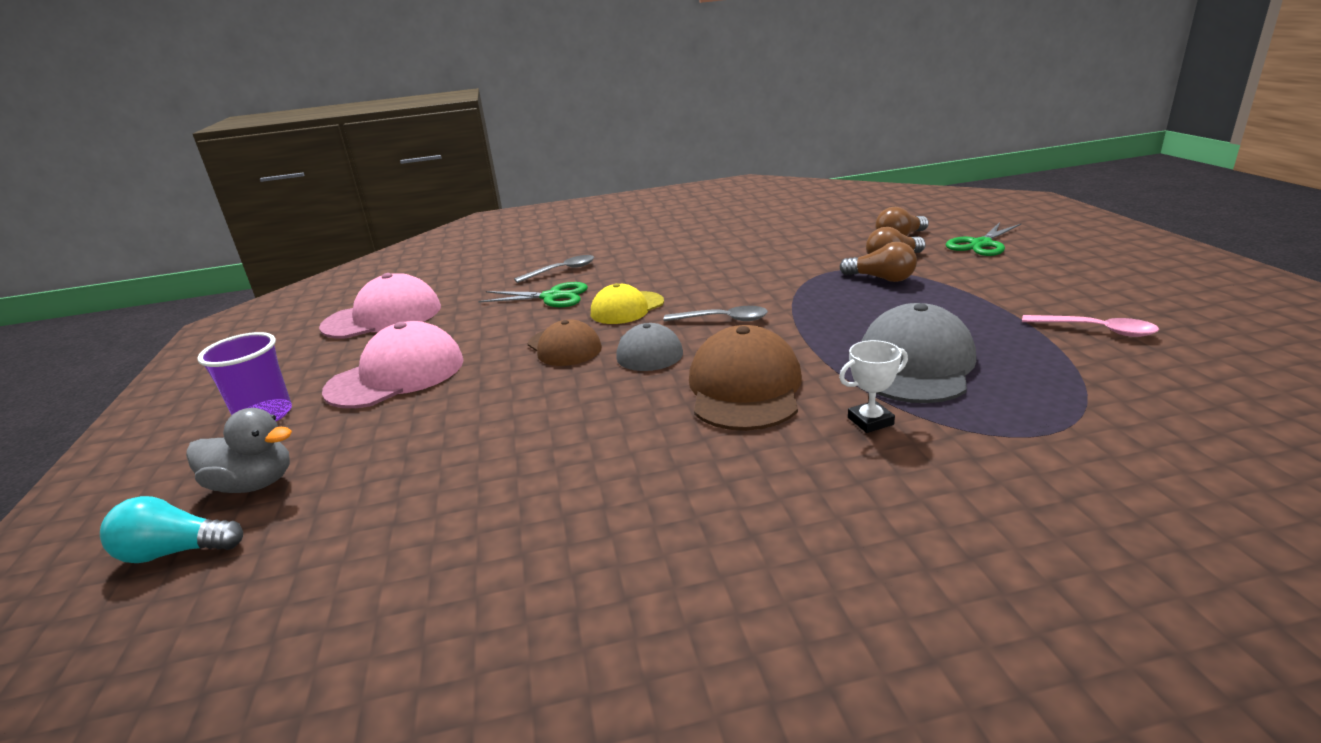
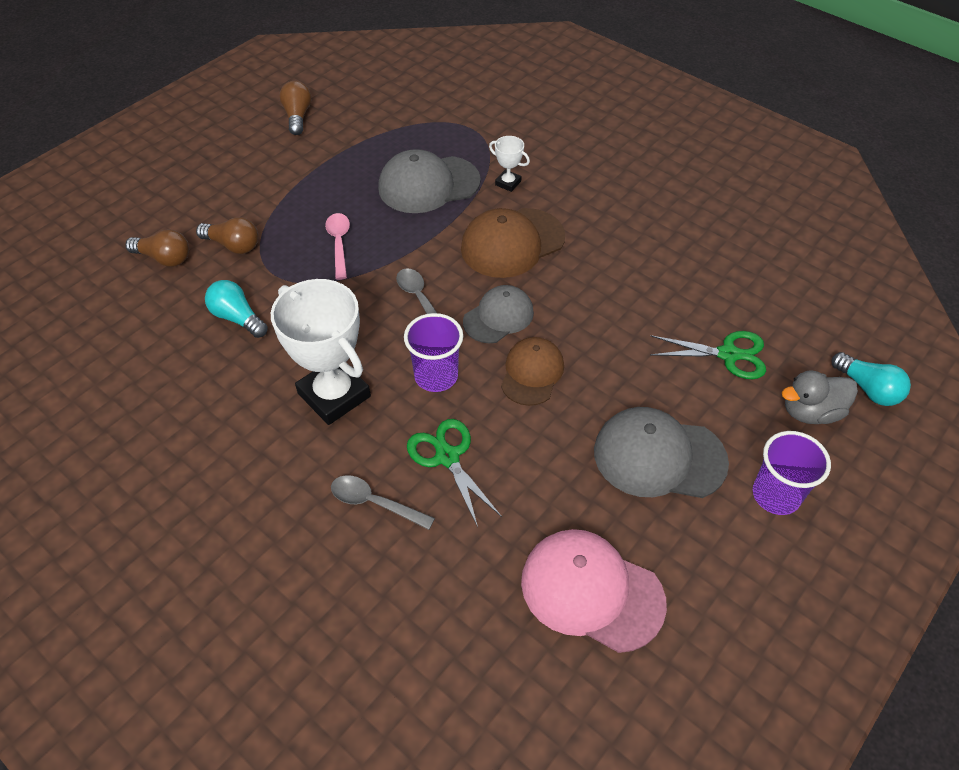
camera: 130 degrees left, 25 degrees up
grey duck [186,408,292,493] -> grey duck turned 75 degrees counterclockwise [782,370,858,424]
pink cap [322,321,464,408] -> grey cap [594,407,729,498]
yellow cap [591,283,664,324] -> purple cup [404,313,463,392]
brown light bulb [840,242,917,282] -> brown light bulb moved to [279,81,311,135]
green scissors [946,222,1021,256] -> green scissors moved to [650,331,766,379]
pink spoon [1022,315,1159,337] -> pink spoon moved to [325,213,350,280]
none -> turquoise light bulb [205,280,268,338]
none -> white trophy [271,279,371,425]

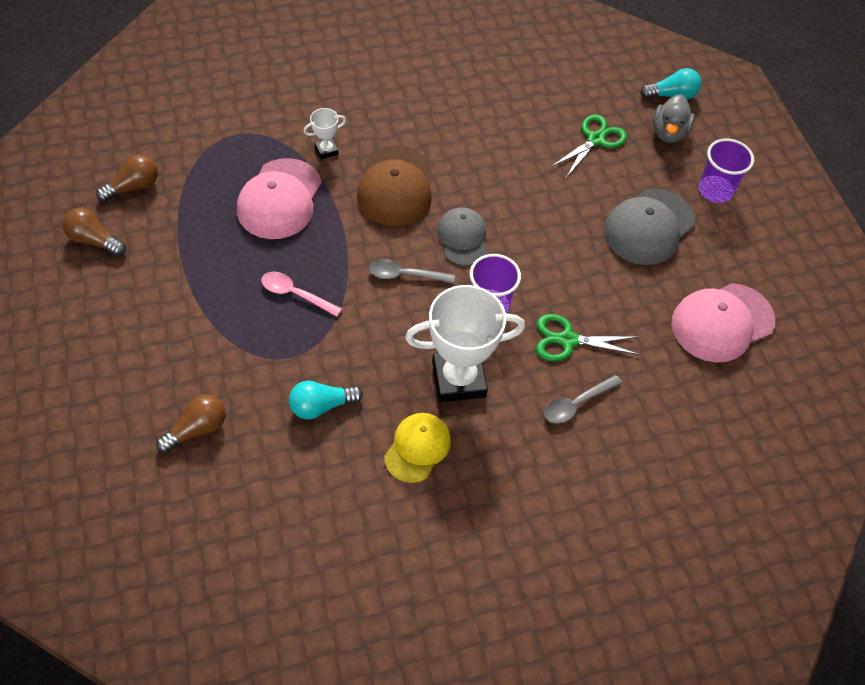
camera: 60 degrees left, 5 degrees up
brown light bulb [196,217,258,254] -> brown light bulb moved to [96,155,158,202]
grey cap [378,149,481,213] -> pink cap [237,158,322,239]
brown cap [501,337,564,406] -> none
none -> yellow cap [384,413,451,483]

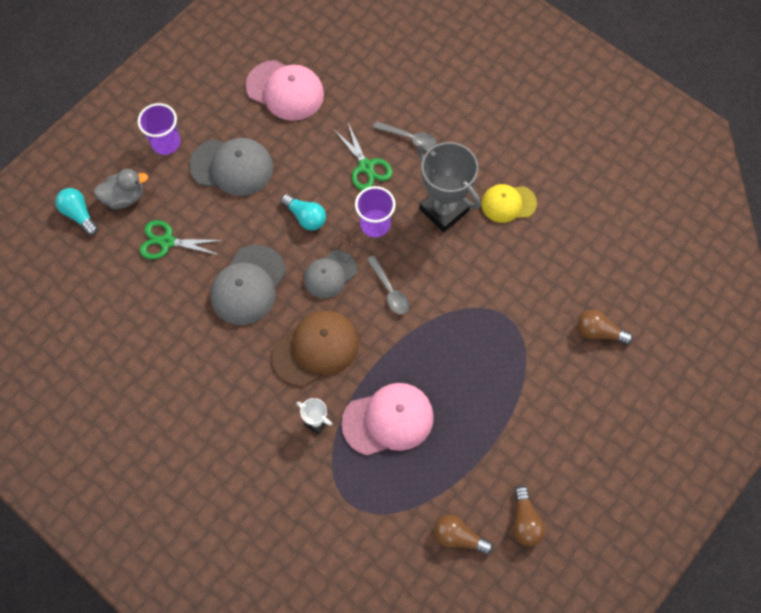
camera: 120 degrees left, 10 degrees up
pink spoon [261,272,342,317] -> none
turquoise light bulb [289,381,363,419] -> turquoise light bulb moved to [281,194,326,231]
white trophy [405,285,525,402] -> grey trophy [417,142,481,232]
none -> grey cap [210,245,286,325]

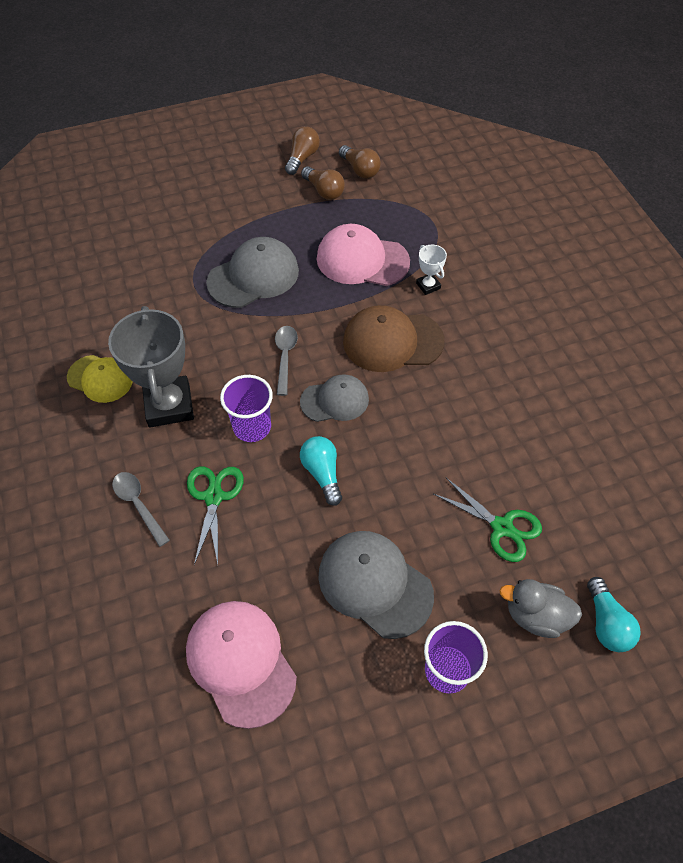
camera: 150 degrees left, 10 degrees down
grey cap [210,245,286,325] -> grey cap moved to [206,237,299,308]
brown light bulb [578,310,633,345] -> brown light bulb moved to [301,166,345,200]

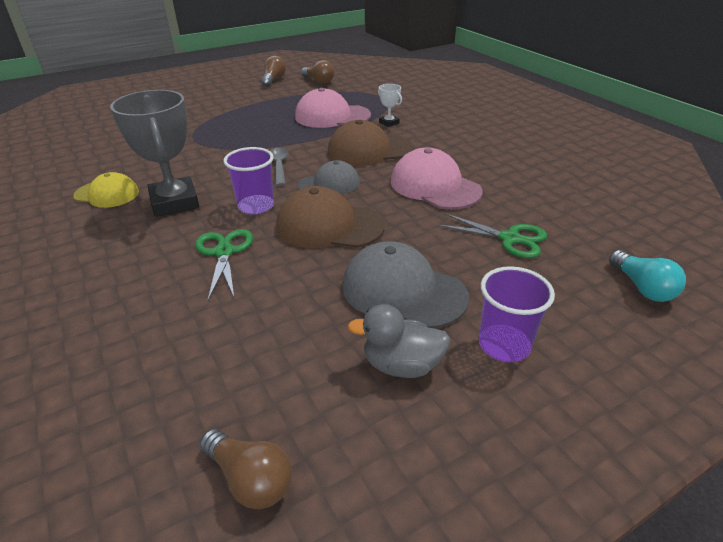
camera: 10 degrees left, 20 degrees down
grey spoon [112,472,170,547] -> none
pink cap [186,601,297,729] -> pink cap moved to [391,148,483,209]
grey cap [206,237,299,308] -> none
turquoise light bulb [300,436,342,506] -> brown cap [276,186,385,248]
brown light bulb [301,166,345,200] -> brown light bulb moved to [199,429,292,509]
grey duck [499,579,582,638] -> grey duck moved to [348,304,451,378]

